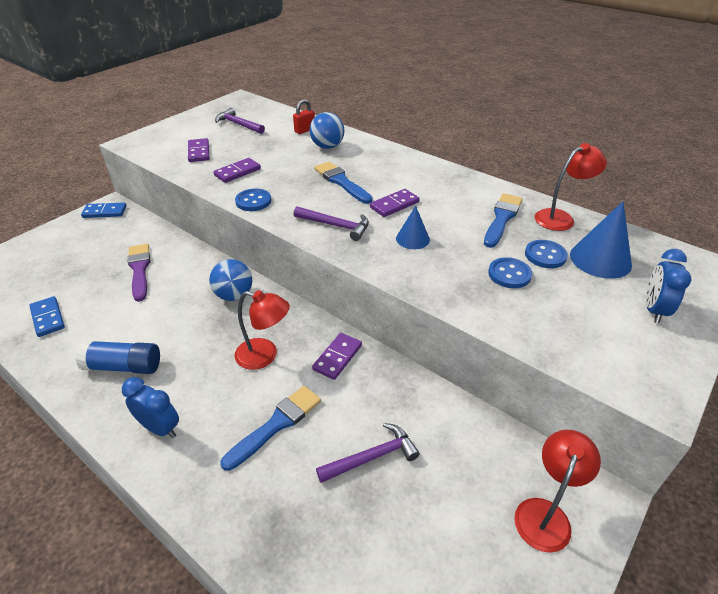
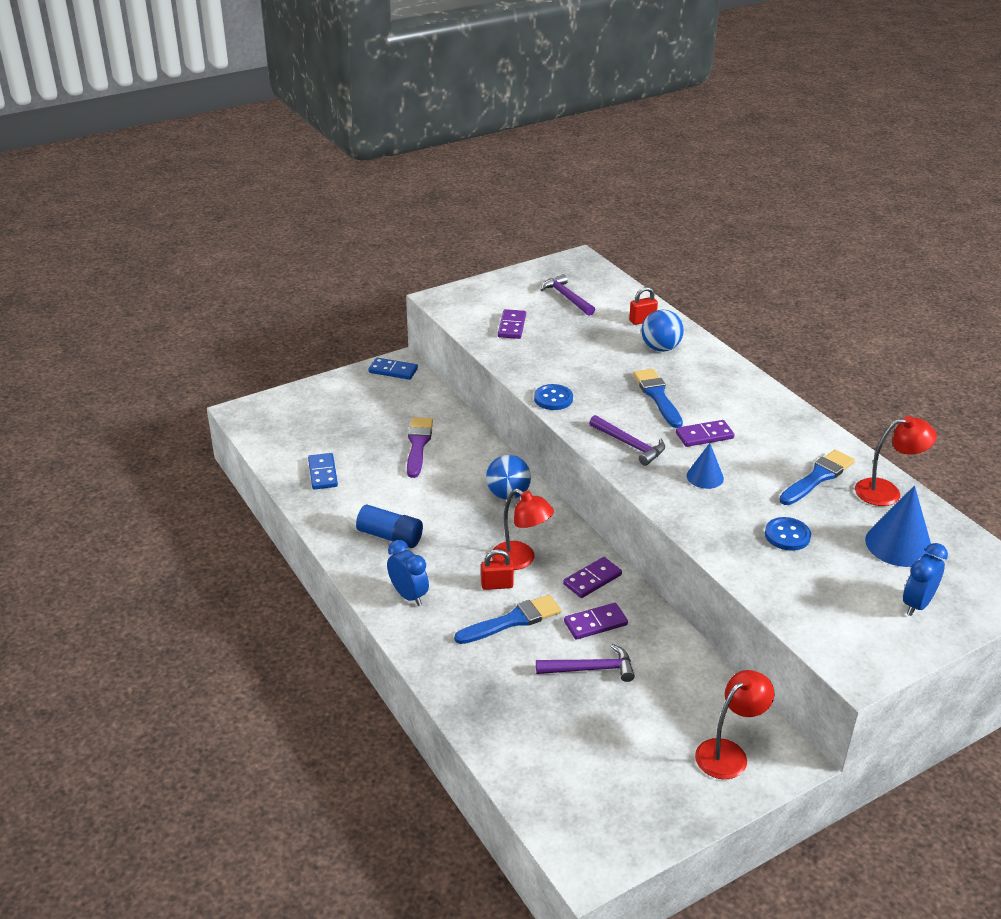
camera: 20 degrees right, 5 degrees down
purple domino [213,158,261,183] -> purple domino moved to [564,603,628,640]
blue button [525,240,568,268] -> none
none -> red padlock [481,549,514,590]

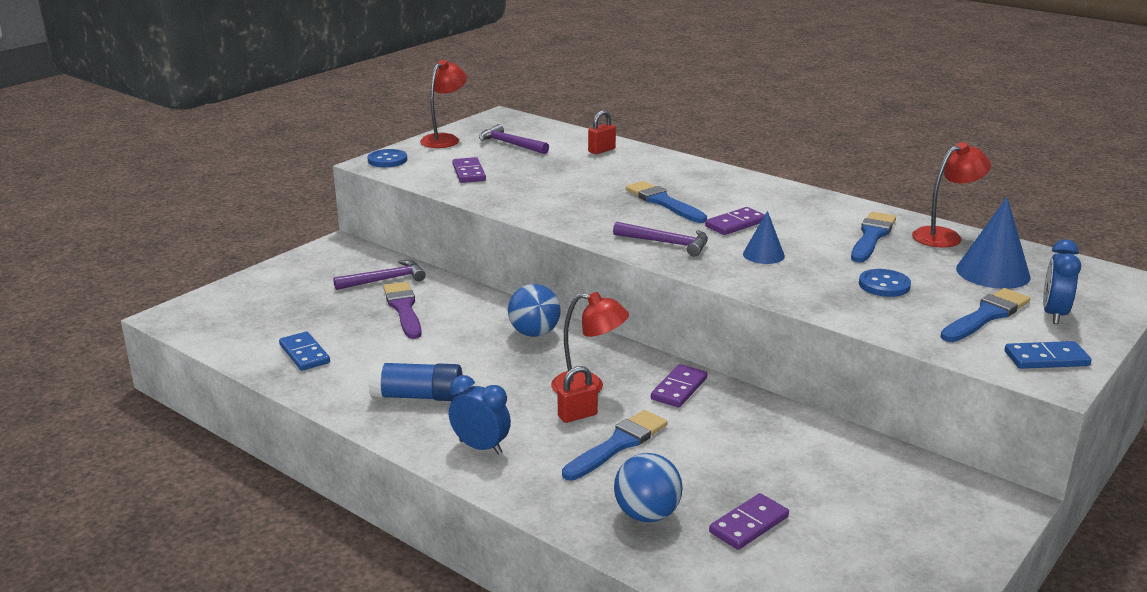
camera: 20 degrees left, 10 degrees down
blue domino [368,358,418,380] -> blue domino moved to [1004,341,1091,369]
blue button [534,384,573,410] -> blue button moved to [367,149,407,167]
purple hammer [536,644,635,682] -> purple hammer moved to [333,260,426,290]
purple domino [564,603,628,640] -> purple domino moved to [709,493,789,550]
blue ball [641,310,684,352] -> blue ball moved to [614,453,683,522]
red lamp [695,670,775,779] -> red lamp moved to [420,60,467,148]
none -> blue brush [940,288,1030,342]

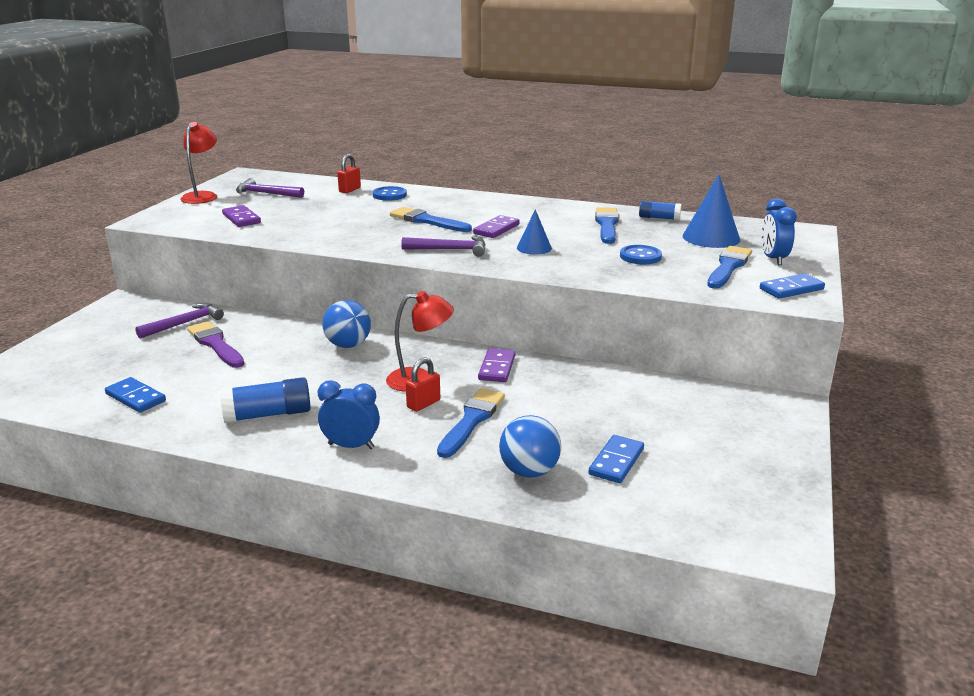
camera: 20 degrees left, 0 degrees up
blue button [367,149,407,167] -> blue button moved to [372,186,407,201]
purple domino [709,493,789,550] -> blue domino [588,435,644,483]
red lamp [912,142,991,248] -> blue glue stick [639,200,682,220]

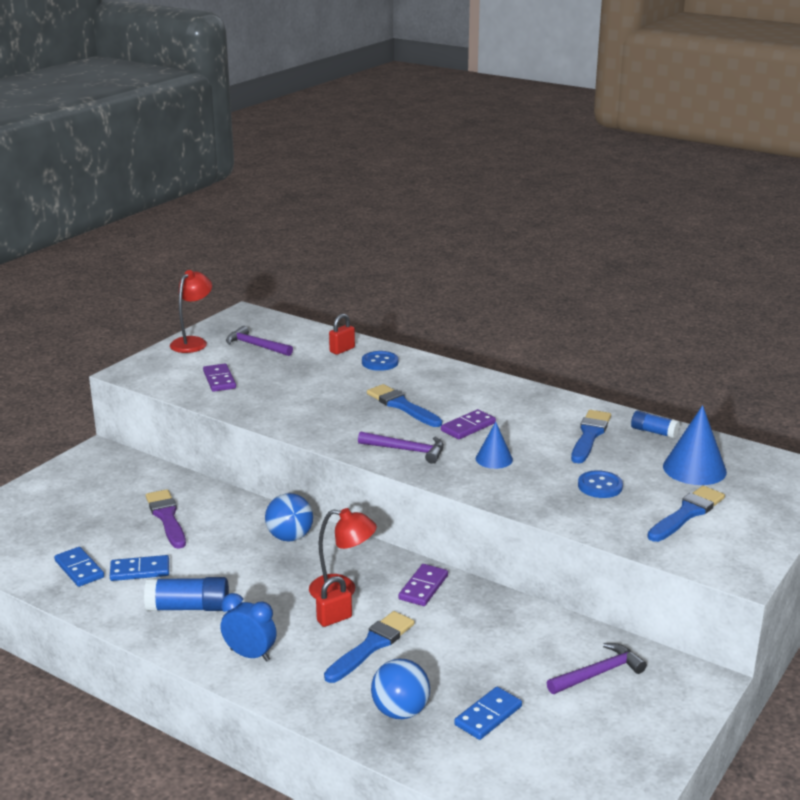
camera: 15 degrees right, 0 degrees up
purple hammer [135,303,224,339] -> purple hammer moved to [547,643,647,694]
blue domino [760,273,825,299] -> blue domino moved to [110,555,169,581]
blue clock [761,198,797,265] -> none

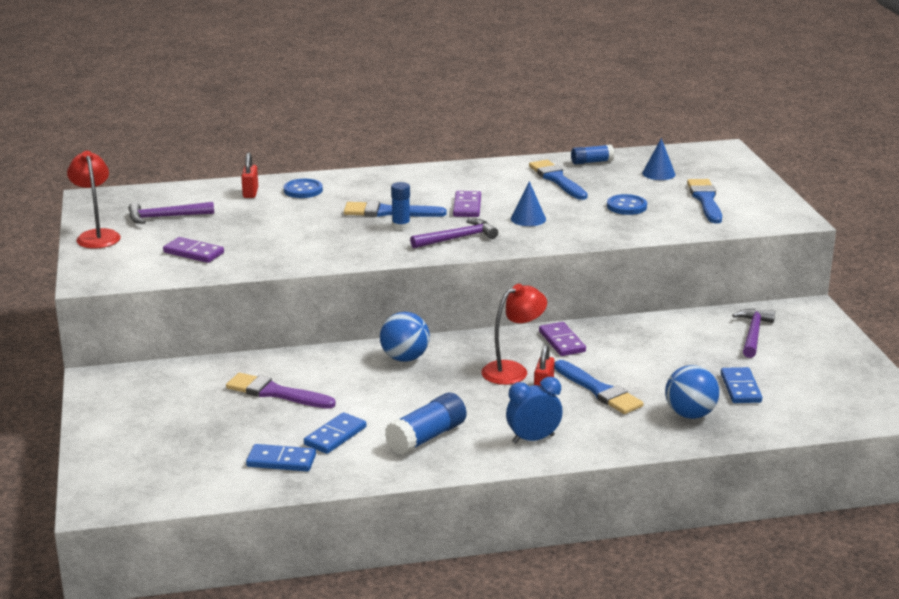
camera: 45 degrees left, 0 degrees up
blue brush [324,611,415,683] -> blue brush turned 150 degrees clockwise [554,360,644,414]
blue cone [663,405,727,485] -> blue cone [642,138,675,180], size x0.60
none -> blue glue stick [391,182,410,230]

